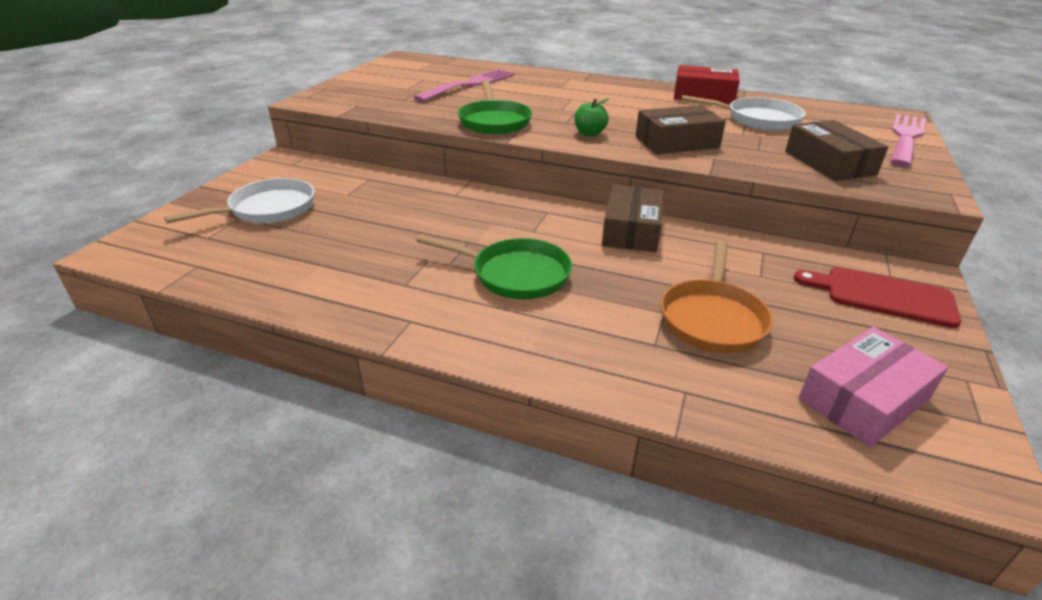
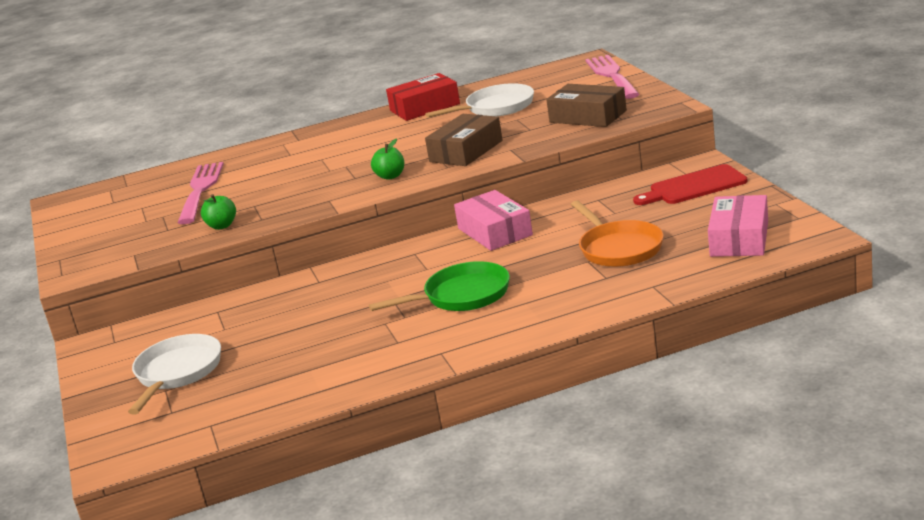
camera: 35 degrees left, 10 degrees down
green pan [458,80,532,134] -> none
brown box [602,184,664,252] -> pink box [454,190,533,251]
none -> green apple [201,194,236,230]

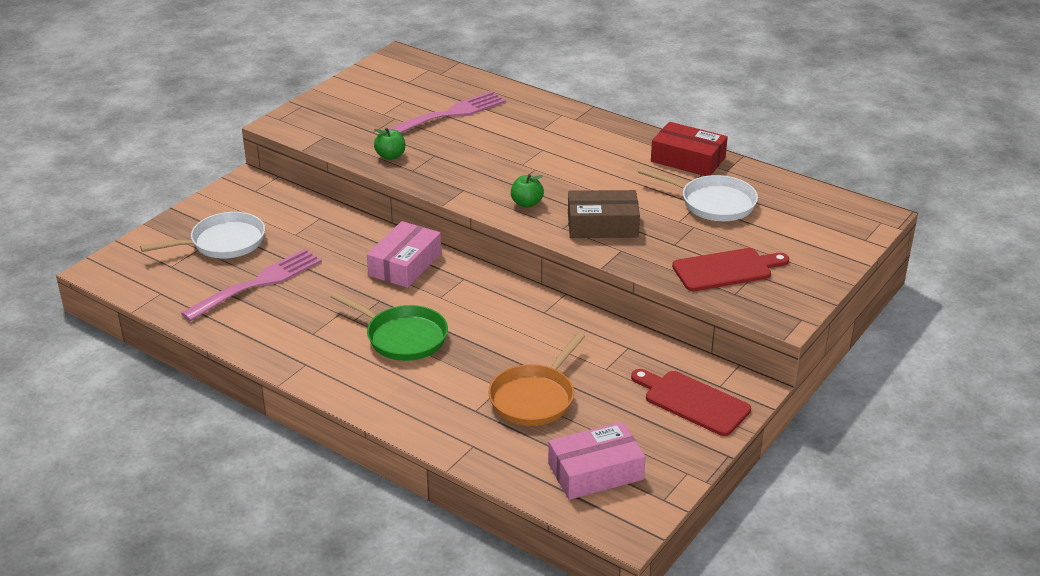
camera: 50 degrees right, 10 degrees up
pink box [454,190,533,251] -> pink box moved to [367,221,441,288]
brown box [546,84,627,127] -> red cutting board [672,248,789,291]
pink fork [585,55,640,99] -> pink fork moved to [181,249,322,322]

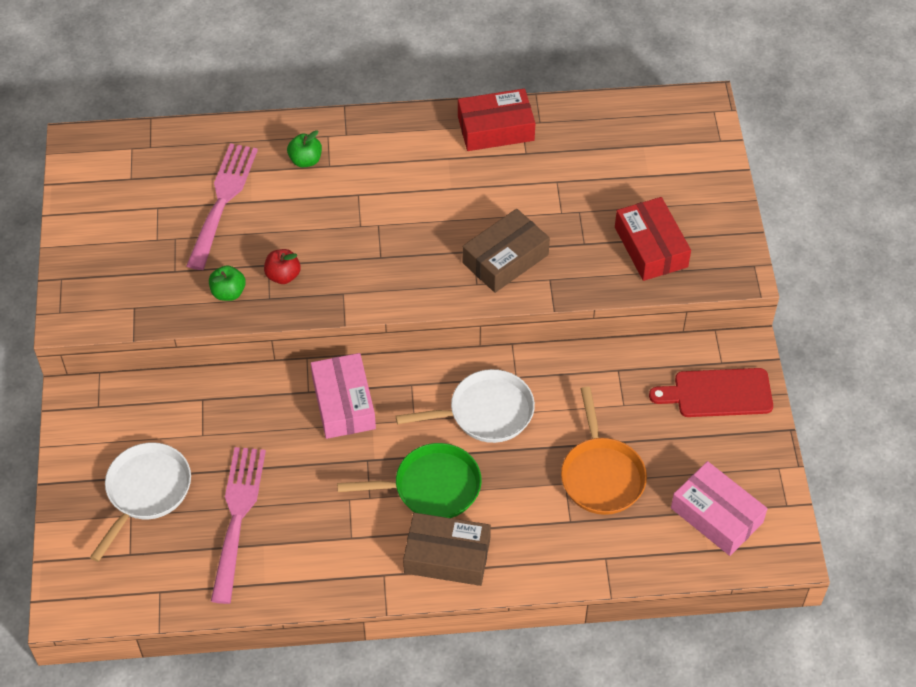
camera: 40 degrees left, 20 degrees up
green apple [511,174,544,208] -> green apple moved to [287,130,322,167]
pink box [548,422,646,500] -> pink box turned 75 degrees counterclockwise [671,461,768,556]
white pan [638,167,758,221] -> white pan moved to [396,369,535,443]
red cutting board [672,248,789,291] -> red box [615,197,691,281]
none -> red apple [264,249,301,284]
none -> brown box [403,513,491,586]

